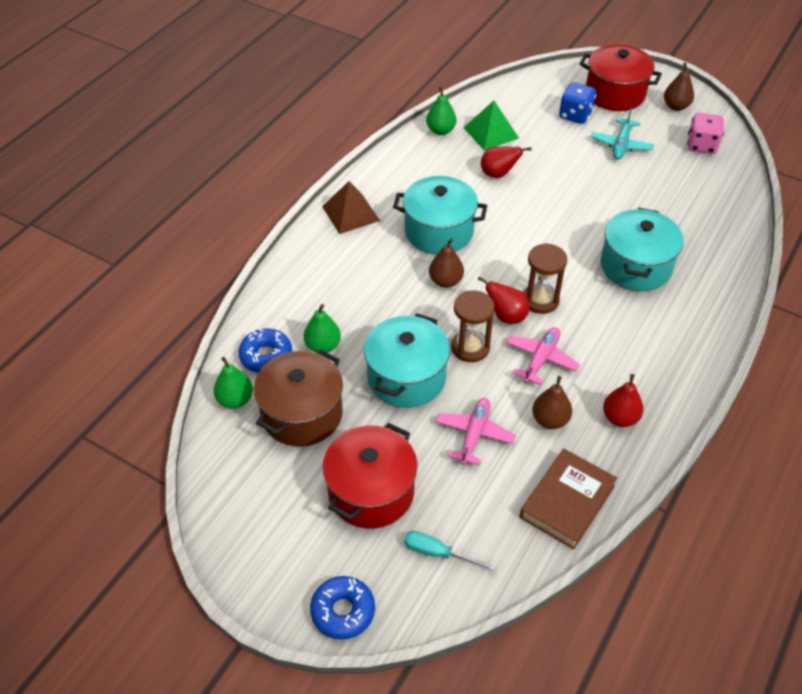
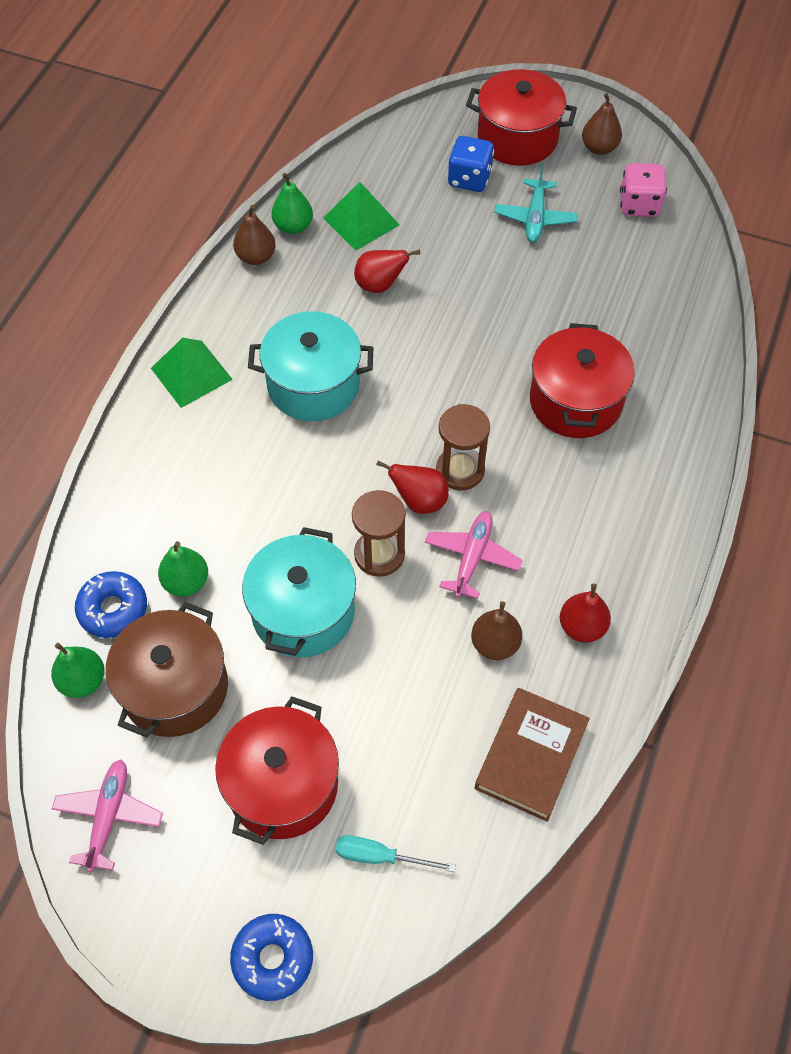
camera: 10 degrees left, 10 degrees up
brown pyramid [322,181,380,234] -> green pyramid [151,338,233,408]
brown pear [429,238,464,288] -> brown pear moved to [233,205,276,265]
pink plane [435,398,516,465] -> pink plane moved to [52,760,163,872]
turquoise pot [601,208,684,291] -> red pot [530,323,635,438]

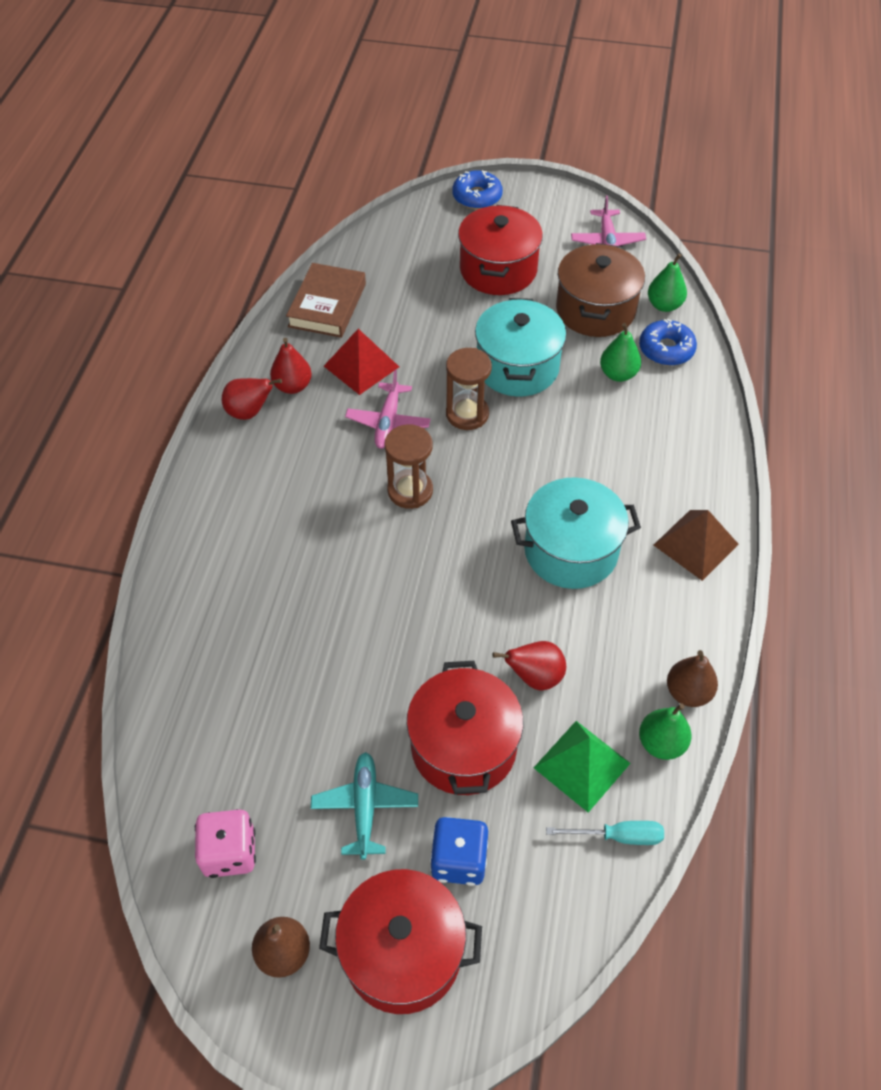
camera: 170 degrees right, 5 degrees down
green pyramid [151,338,233,408] -> brown pyramid [654,510,739,581]
turquoise screwdriver [335,835,456,872] -> turquoise screwdriver moved to [546,821,664,845]
red pear [376,460,449,514] -> red pear moved to [222,378,282,420]
brown pear [471,601,522,660] -> red pyramid [324,329,399,395]
red pot [530,323,635,438] -> red pot moved to [407,661,523,795]

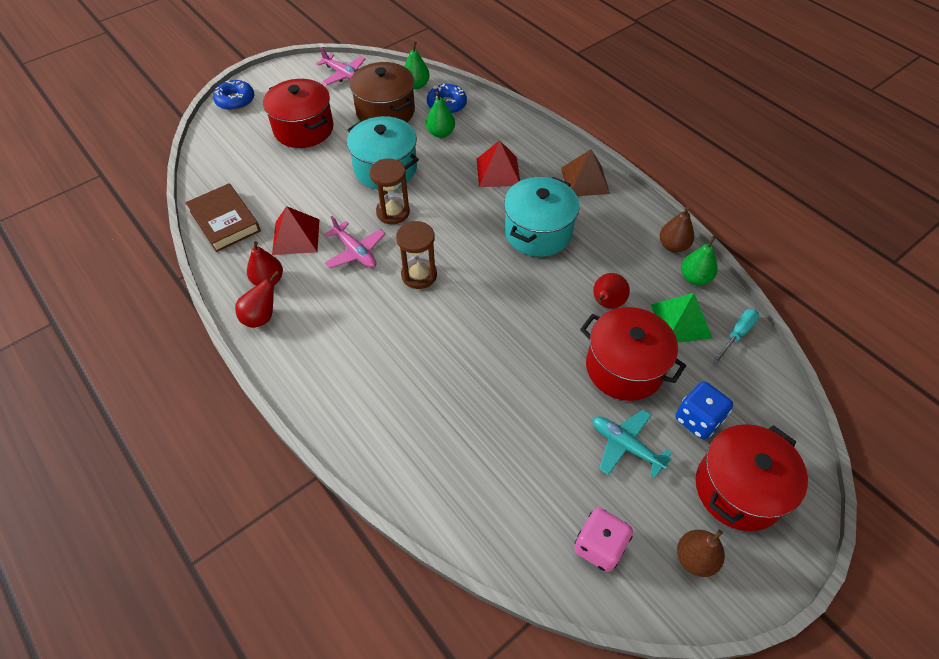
camera: 50 degrees left, 0 degrees up
none -> red pyramid [477,140,520,187]

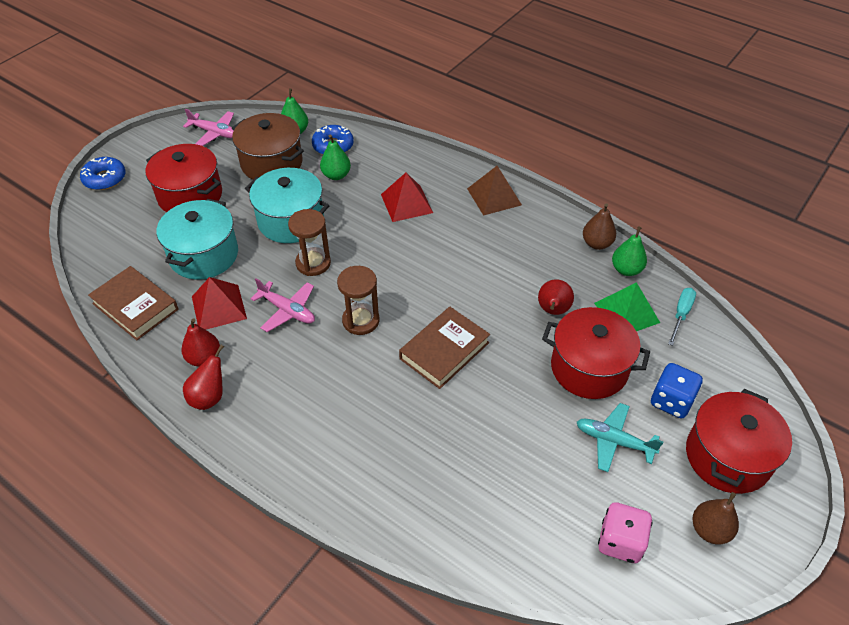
camera: 15 degrees left, 5 degrees down
turquoise pot [504,177,579,257] -> turquoise pot moved to [157,199,238,279]
none -> brown book [399,307,490,389]

